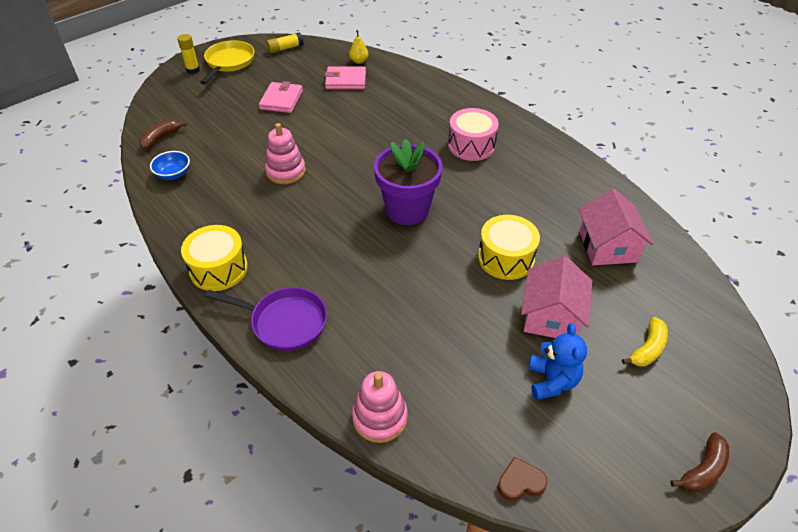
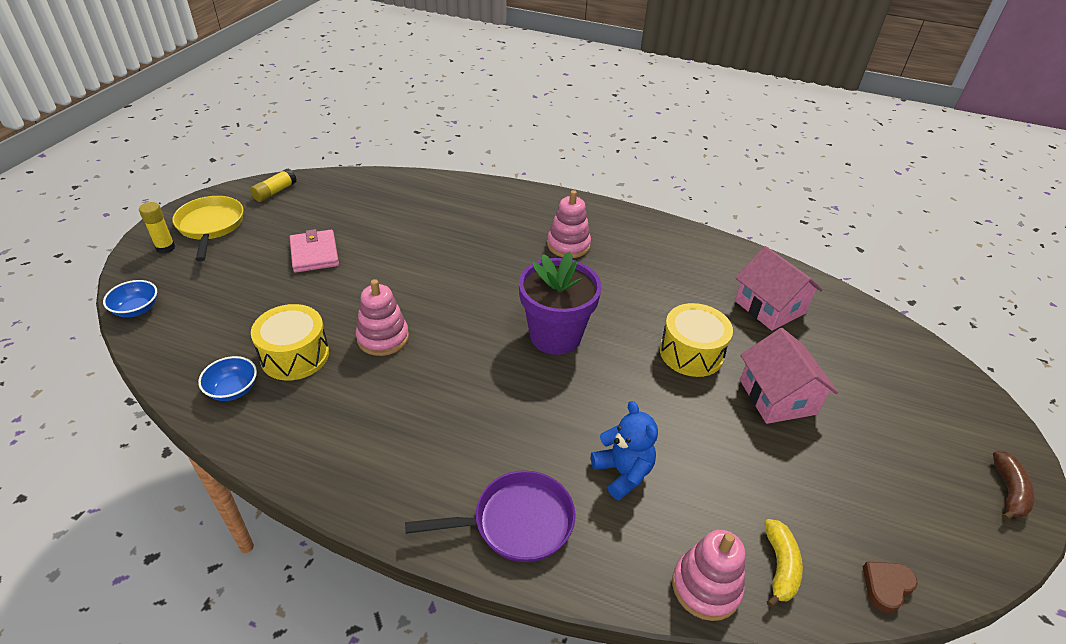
camera: 30 degrees left, 5 degrees down
brown banana [140,120,187,149] -> none
yellow drum [181,225,248,291] -> yellow drum moved to [251,304,329,380]
pink wallet [325,66,366,89] -> none
yellow pear [349,30,369,64] -> none
pink drum [448,108,499,161] -> pink stacking toy [547,190,591,258]
blue teddy bear [529,323,587,400] -> blue teddy bear moved to [591,401,658,500]
yellow banana [622,317,668,366] -> yellow banana moved to [764,519,803,608]
none -> blue bowl [103,280,157,317]

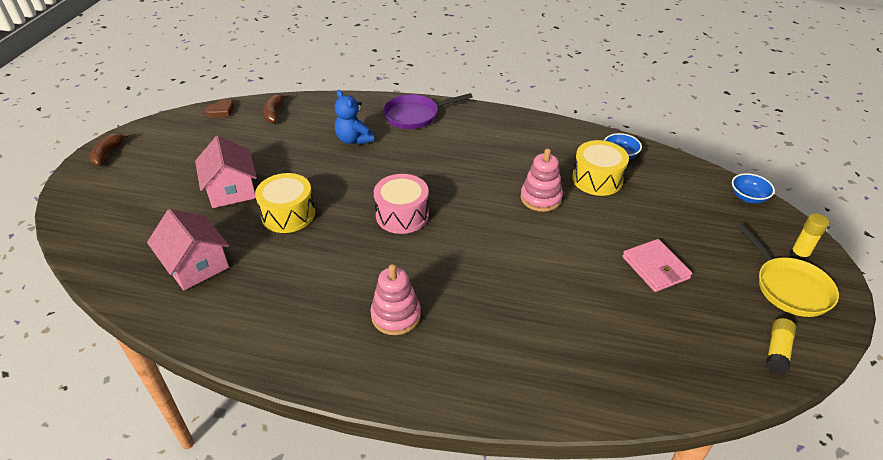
camera: 175 degrees right, 0 degrees up
purple flower pot [519,252,602,355] -> pink drum [374,174,429,234]
pink stacking toy [672,530,745,621] -> none
yellow banana [764,519,803,608] -> brown banana [263,93,289,123]

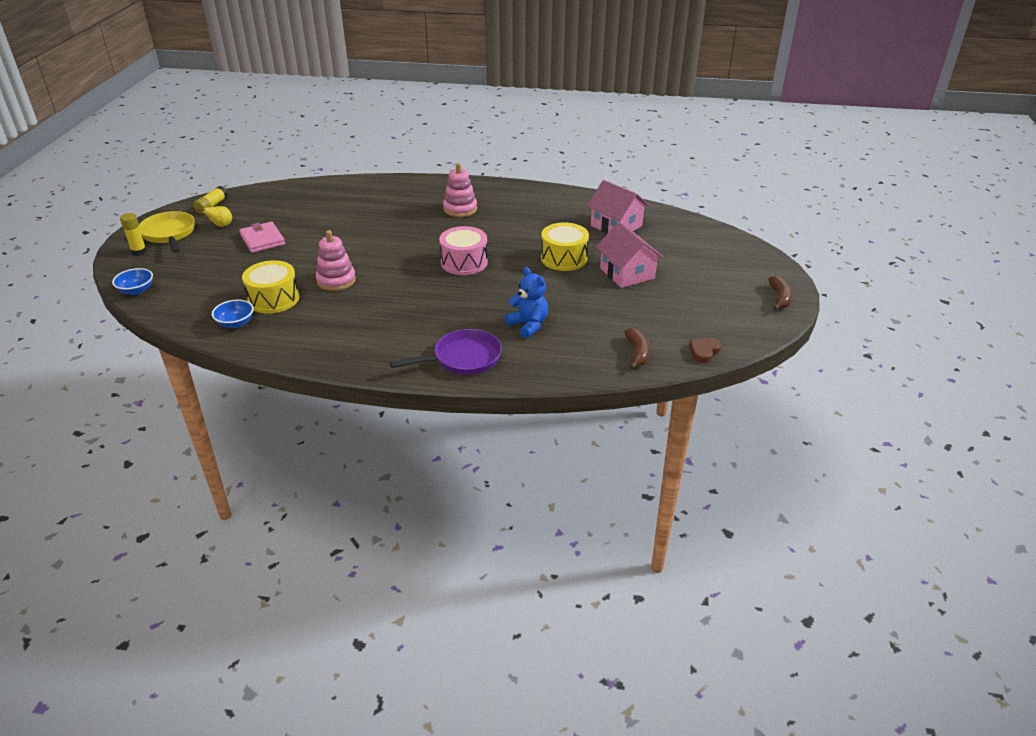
camera: 175 degrees right, 5 degrees down
none -> yellow pear [197,206,232,227]

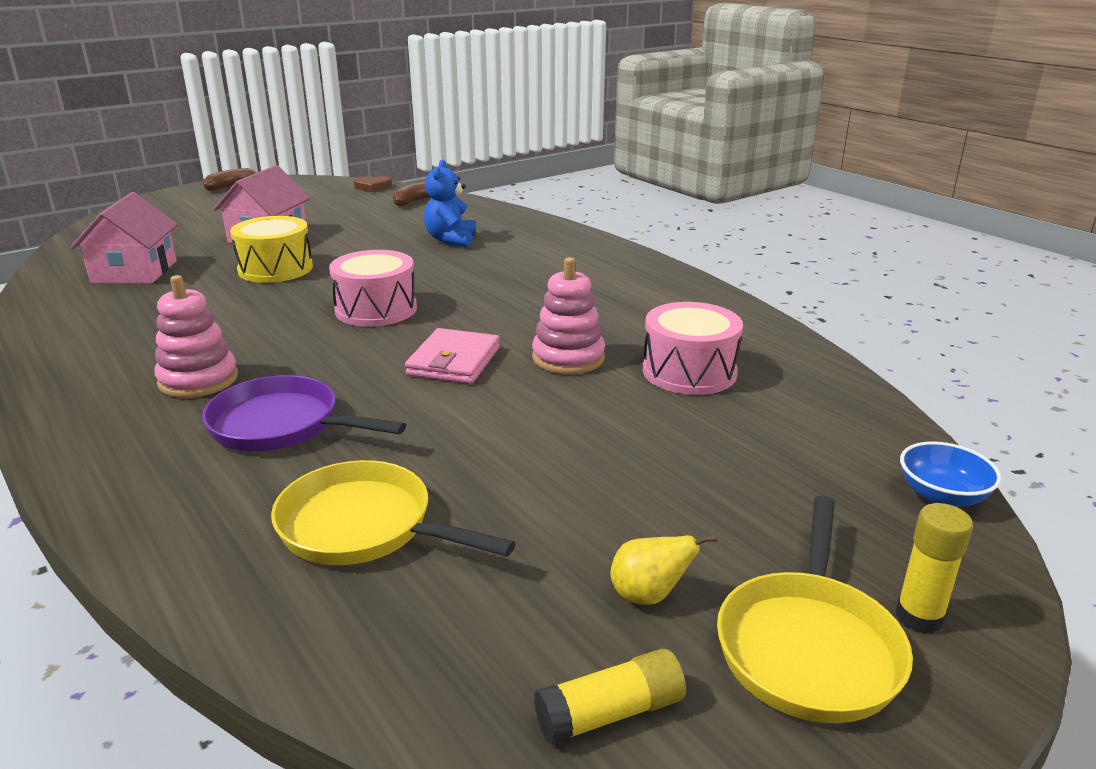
camera: 135 degrees left, 10 degrees down
blue bowl [212,300,254,328] -> none
pink wallet [239,222,285,253] -> pink wallet moved to [405,328,500,384]
yellow drum [242,260,299,314] -> pink drum [643,302,743,395]
purple pan [390,329,502,375] -> purple pan moved to [202,375,406,452]
none -> yellow pan [271,460,515,565]

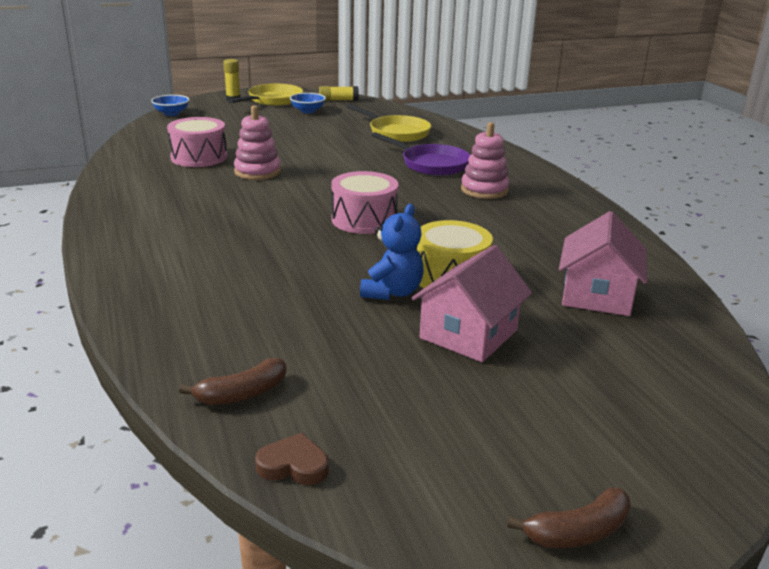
camera: 165 degrees left, 0 degrees up
pink wallet [405,328,500,384] -> none
blue teddy bear [424,160,476,247] -> blue teddy bear moved to [360,204,424,300]
yellow pear [611,534,717,605] -> blue bowl [290,93,326,113]

